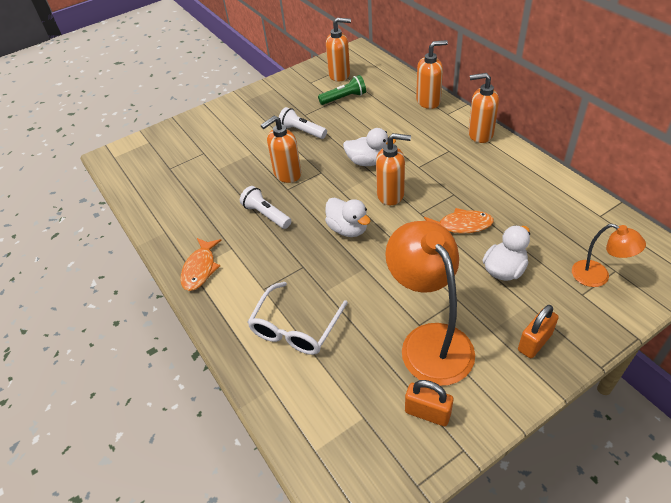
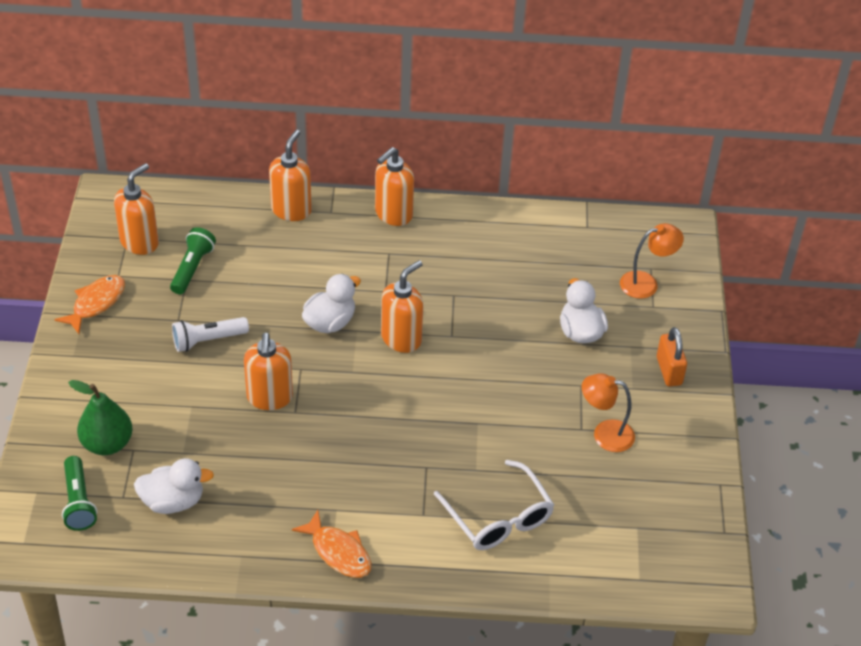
camera: 60 degrees left, 0 degrees up
white flashlight [240,186,291,229] -> none
white duck [325,197,371,237] -> white duck moved to [134,458,214,514]
orange lamp [385,221,475,386] -> orange lamp [582,374,635,452], size x0.53
orange padlock [405,380,453,426] -> none
orange fish [424,208,494,234] -> orange fish moved to [54,275,125,334]
none -> green flashlight [62,456,97,531]
none -> green pear [68,380,133,455]

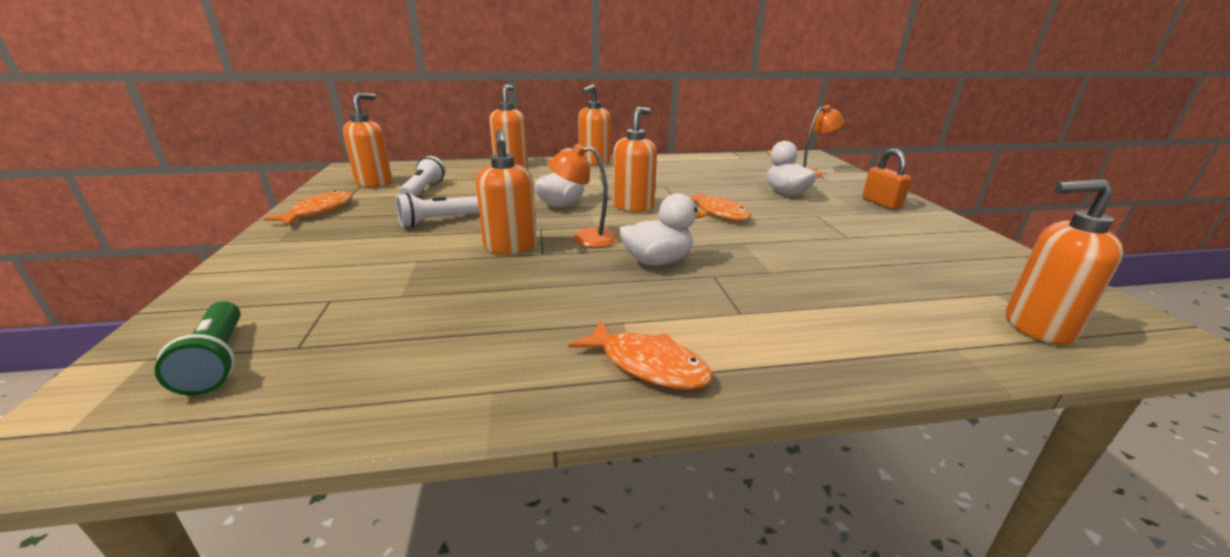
camera: 10 degrees left, 20 degrees down
green pear [68,380,133,455] -> none
white duck [134,458,214,514] -> white duck moved to [619,193,707,265]
green flashlight [170,227,216,294] -> white flashlight [399,156,446,197]
white glasses [434,460,554,550] -> none
orange lamp [582,374,635,452] -> orange lamp moved to [548,144,618,247]
none -> orange fish [688,192,751,221]
none -> orange soap dispenser [1006,179,1124,345]

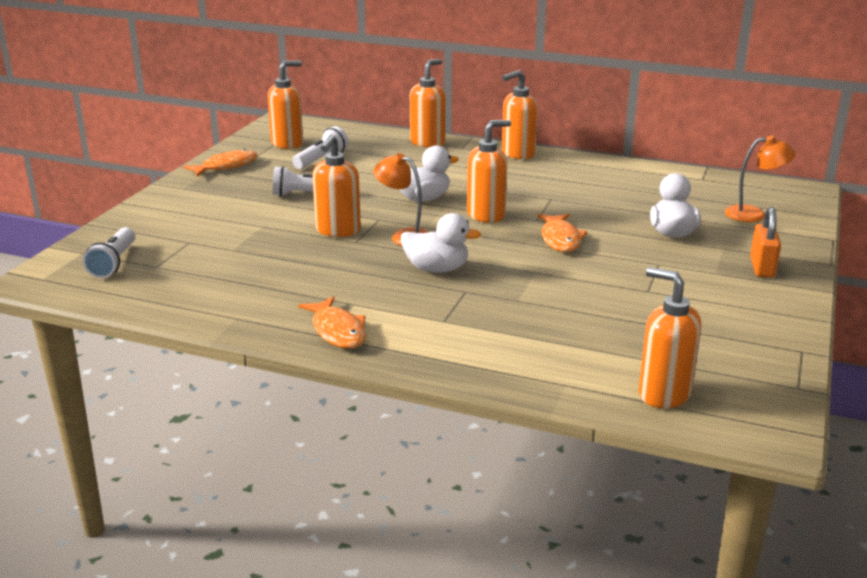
camera: 30 degrees right, 0 degrees up
green flashlight [155,301,241,395] -> white flashlight [83,227,135,278]

